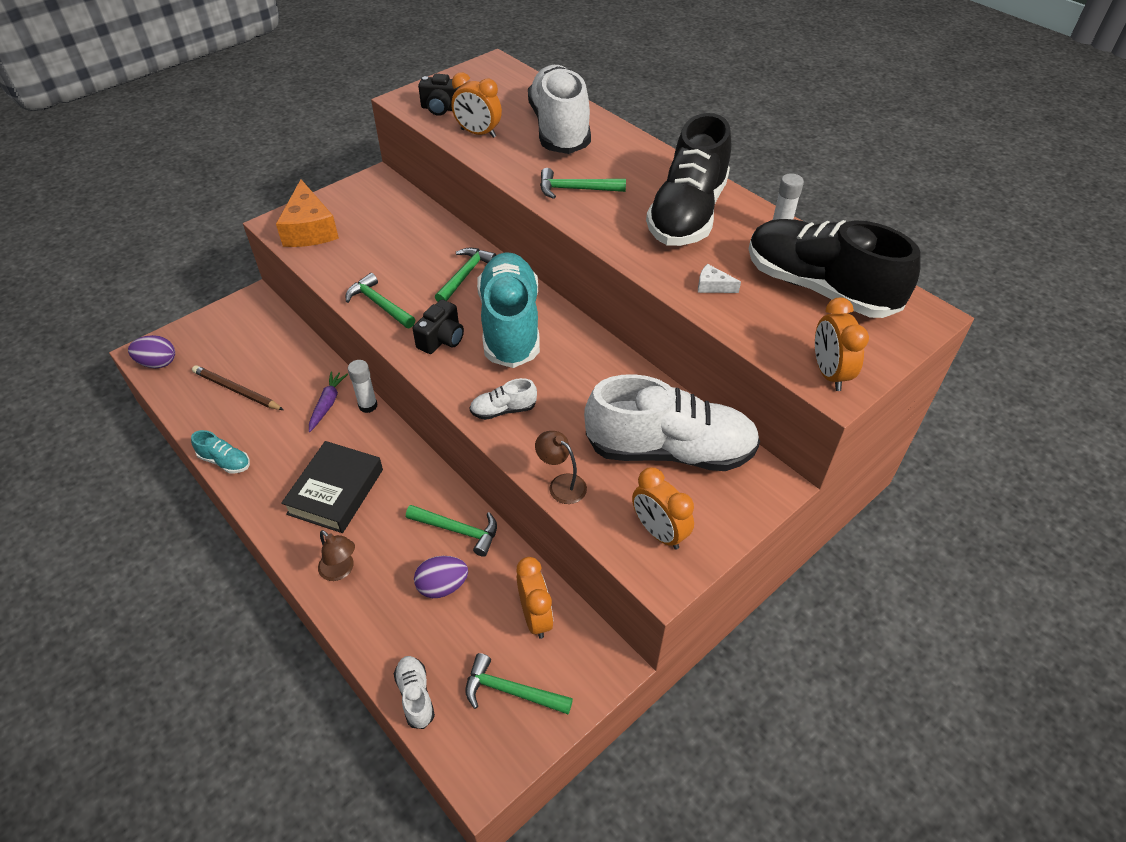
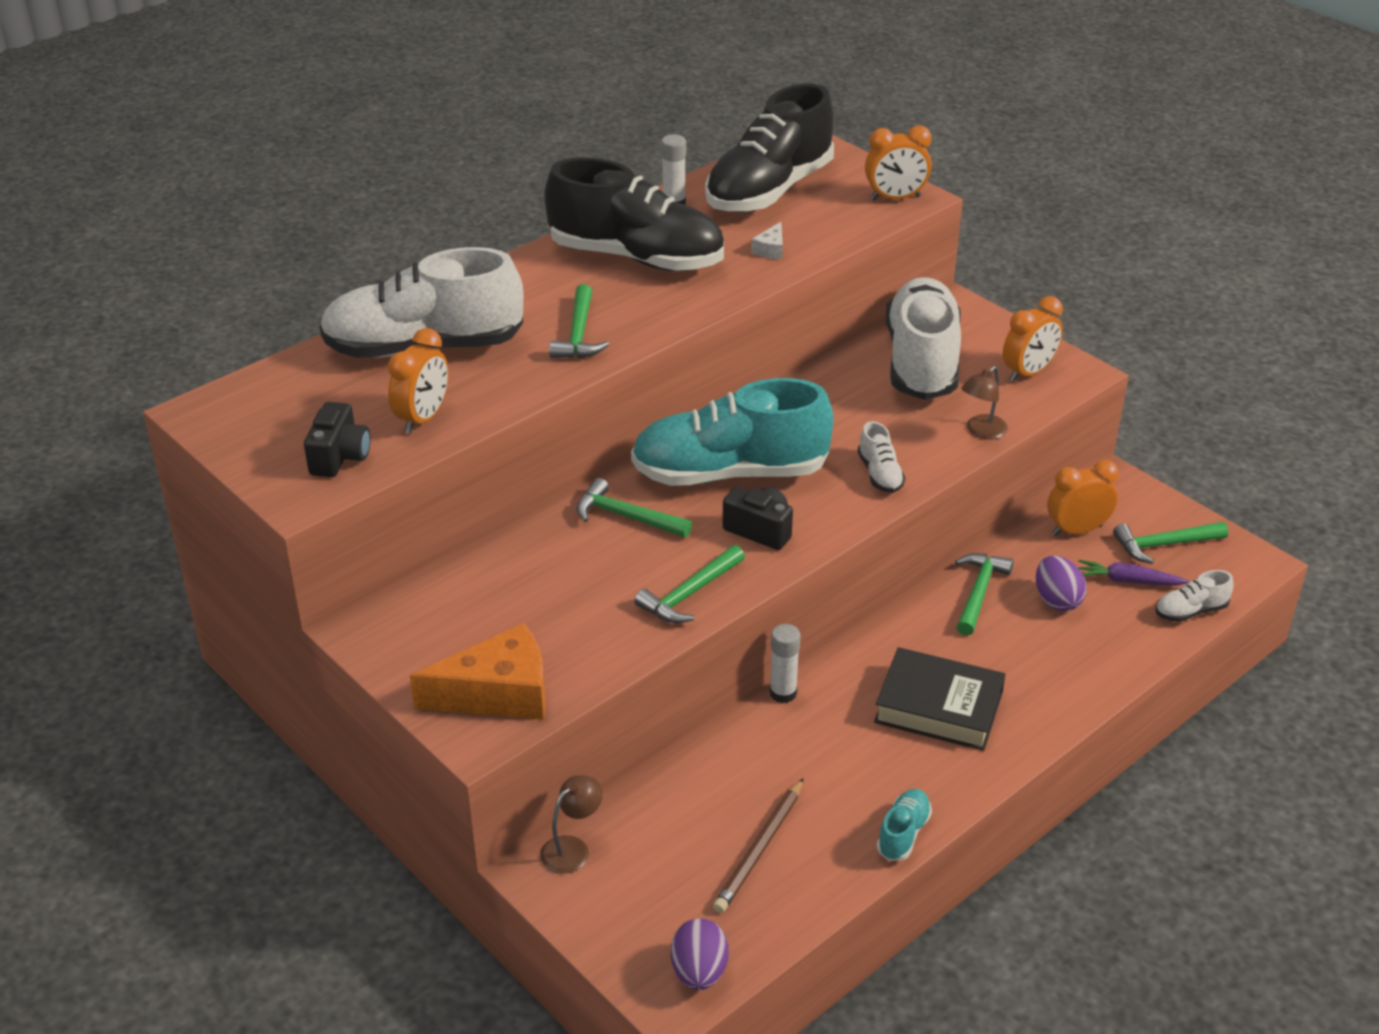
camera: 90 degrees left, 10 degrees down
purple carrot [309,371,348,432] -> purple carrot moved to [1078,560,1190,586]
brown lamp [318,530,355,581] -> brown lamp moved to [540,775,603,874]
green hammer [466,653,573,714] -> green hammer turned 60 degrees clockwise [1113,522,1228,564]

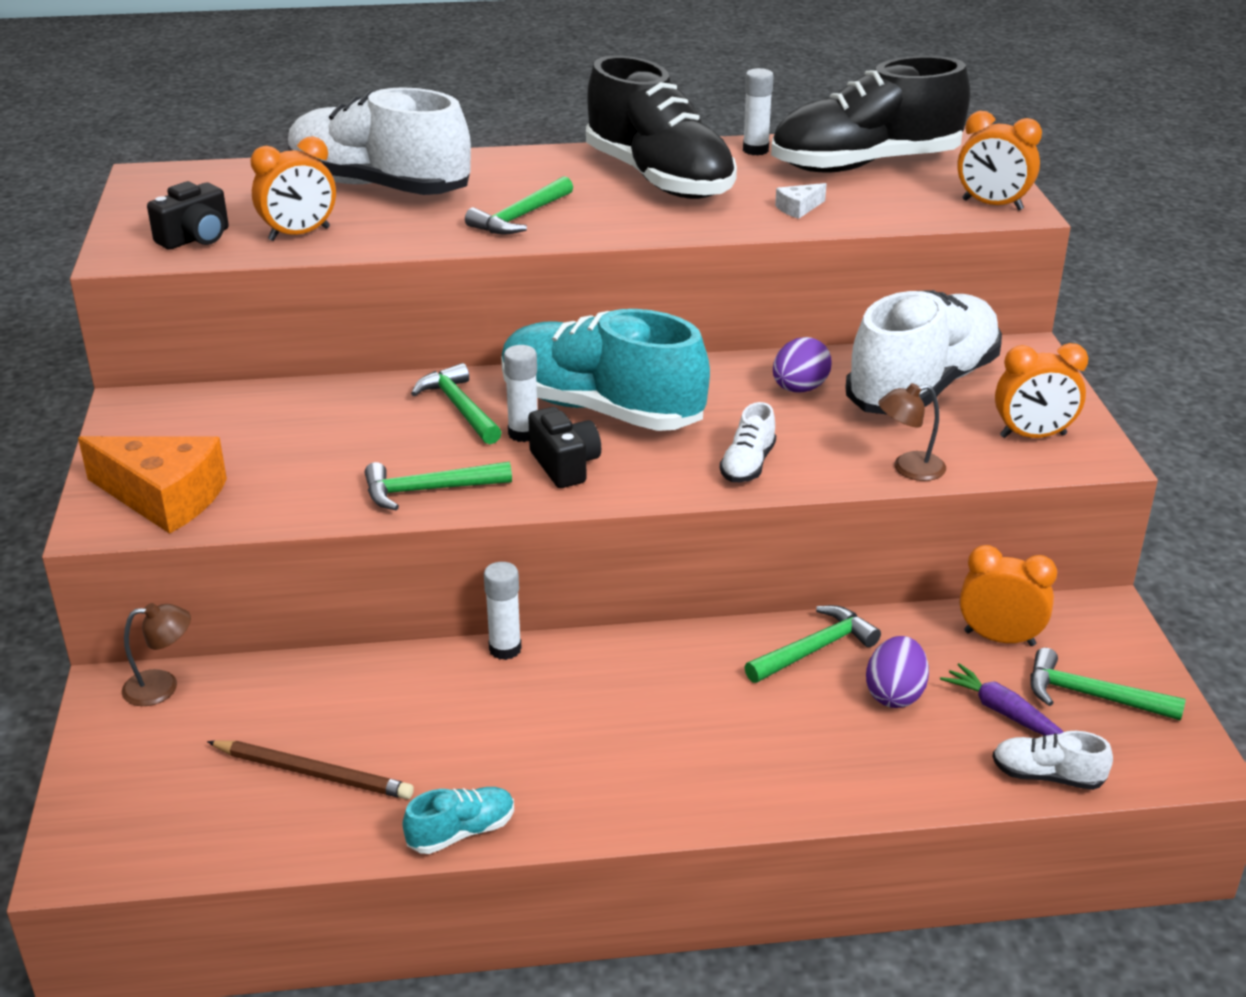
camera: 35 degrees right, 5 degrees down
purple egg [671,918,728,990] -> purple egg moved to [773,337,832,393]
brown pencil [713,778,803,913] -> brown pencil turned 135 degrees counterclockwise [207,740,414,799]
black book [874,647,1006,751] -> none
none -> white glue stick [504,345,538,442]

